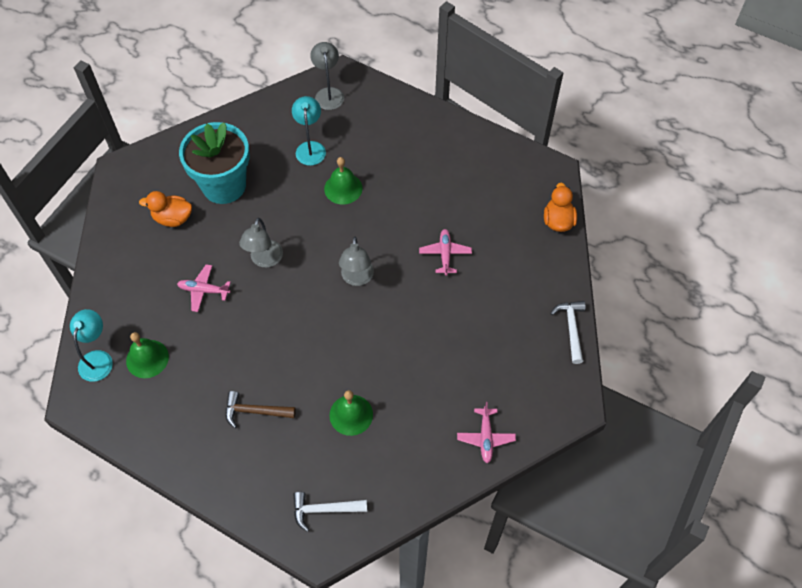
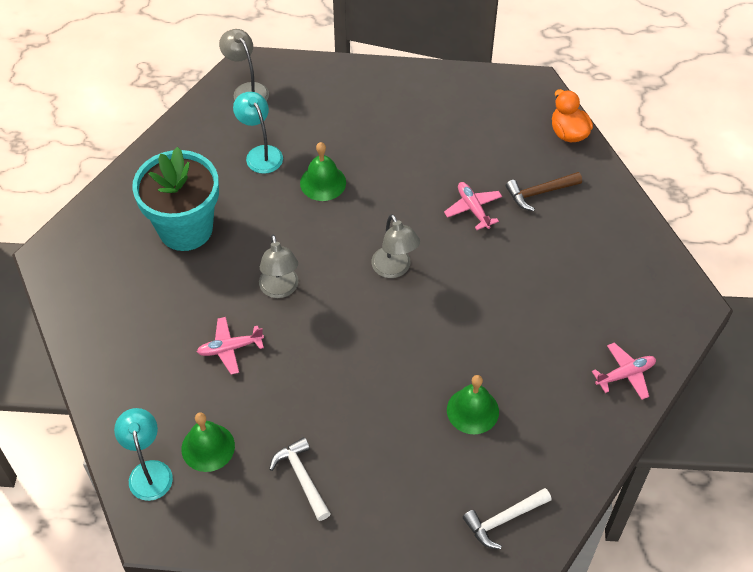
camera: 25 degrees left, 5 degrees down
orange duck [139,191,192,227] -> none
brown hammer [226,391,296,428] -> brown hammer moved to [506,172,582,211]
pink plane [457,402,516,463] -> pink plane turned 90 degrees counterclockwise [592,342,656,400]
white hammer [550,301,586,364] -> white hammer moved to [269,437,331,521]

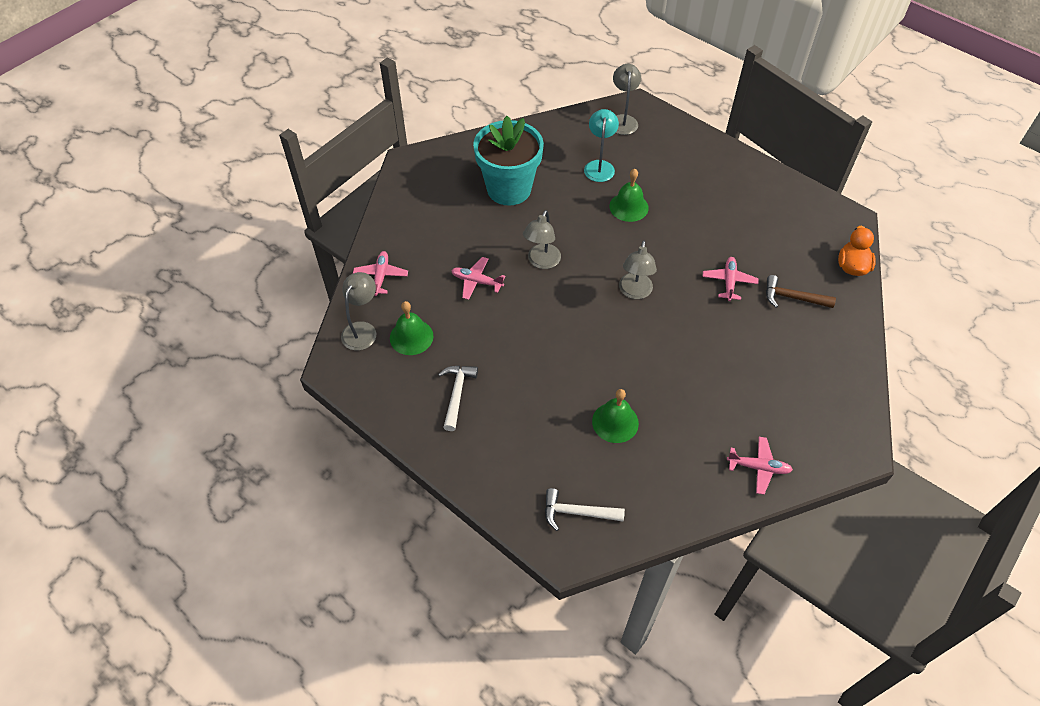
camera: 35 degrees right, 0 degrees up
turquoise lamp [114,408,173,501] -> grey lamp [341,272,376,351]
none -> pink plane [353,251,408,296]

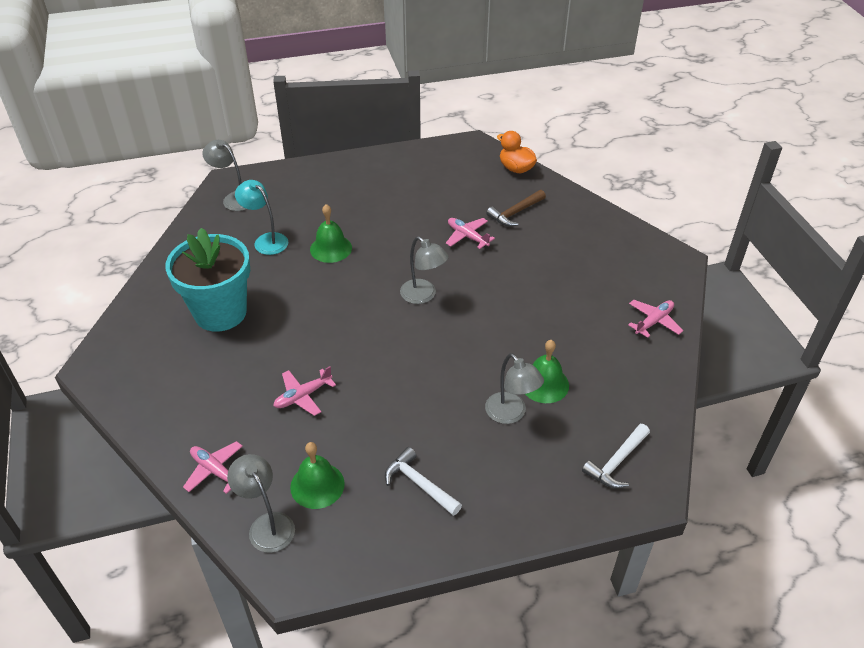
camera: 55 degrees left, 10 degrees down
grey lamp [523,210,561,269] -> grey lamp moved to [485,353,544,424]

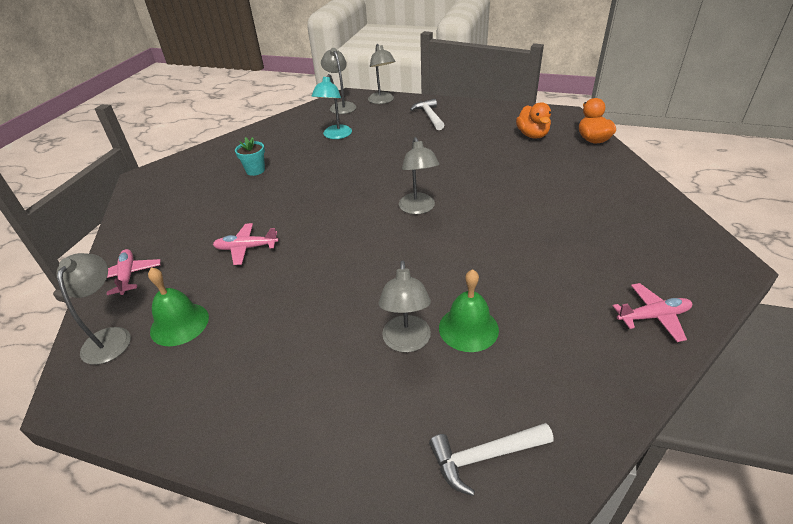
camera: 35 degrees right, 5 degrees down
turquoise flower pot [165,228,250,332] -> turquoise flower pot [235,137,265,176], size x0.41
turquoise lamp [235,180,288,255] -> turquoise lamp turned 150 degrees counterclockwise [311,74,352,139]
green bell [310,204,352,263] -> none
white hammer [385,447,462,516] -> white hammer moved to [410,99,444,130]
pink plane [446,218,495,249] -> none
brown hammer [486,190,546,226] -> none
none -> grey lamp [368,44,395,104]
none -> orange duck [516,102,551,139]

